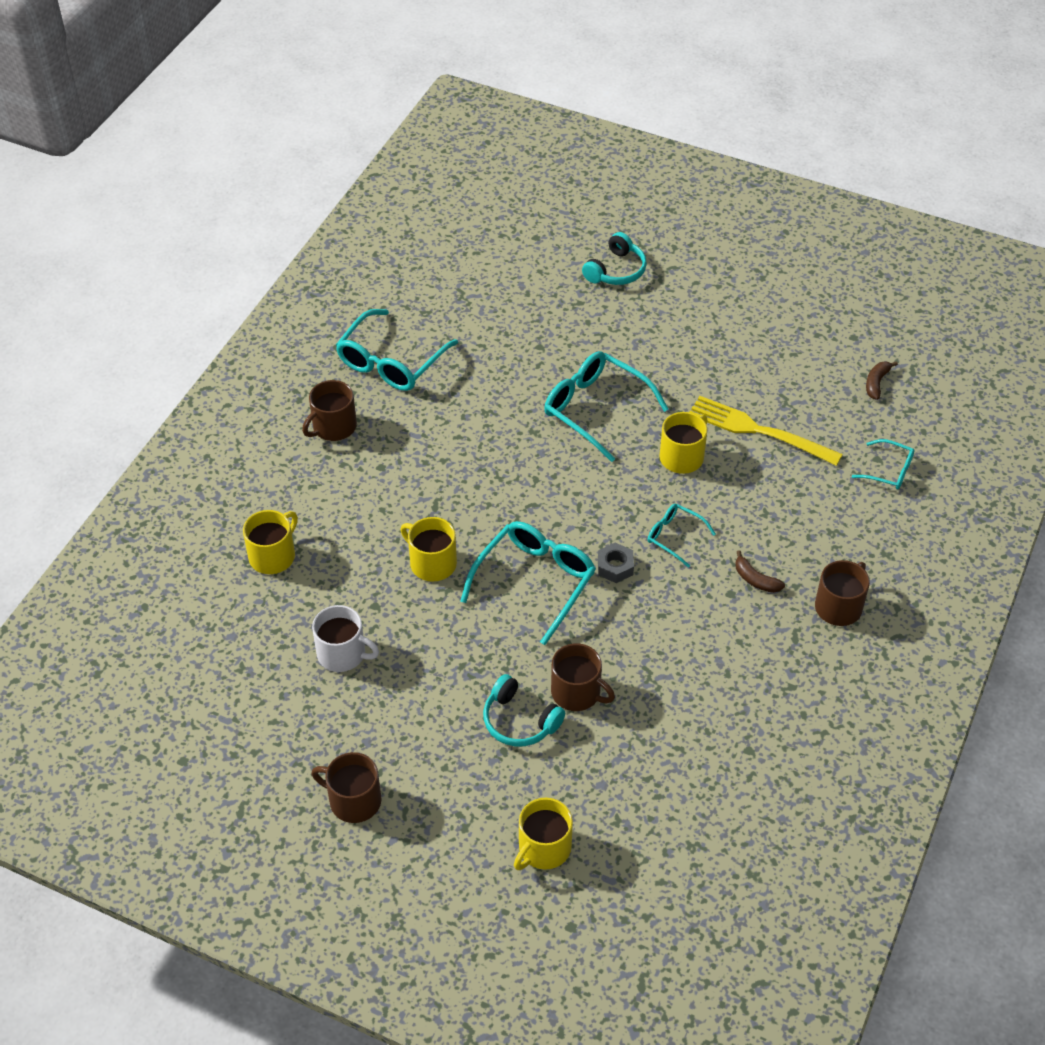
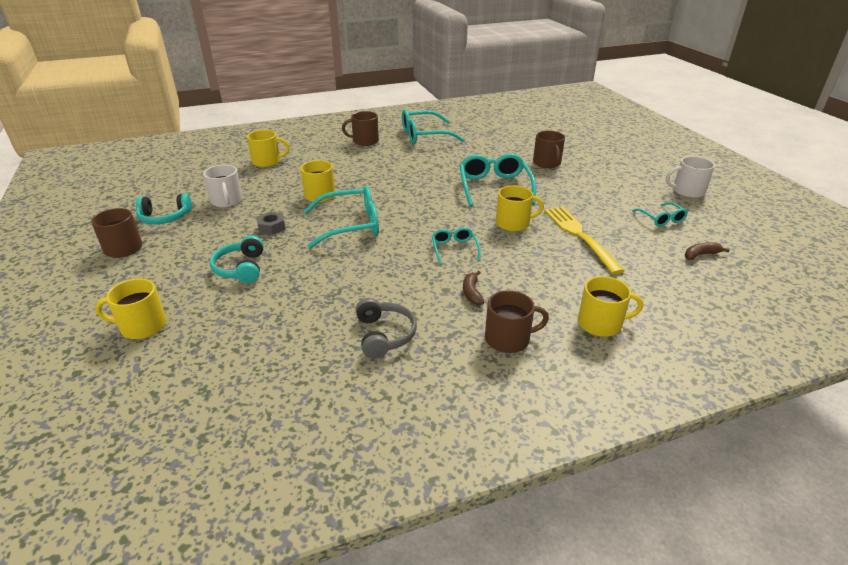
camera: 45 degrees right, 15 degrees down
brown mug [551,643,615,711] -> brown mug moved to [533,131,565,168]
turquoise headphones [582,232,647,285] -> turquoise headphones moved to [136,194,192,224]
grey nut [598,543,634,583] -> grey nut moved to [257,212,285,235]
turquoise glasses [852,439,914,490] -> turquoise glasses moved to [632,202,688,227]
none -> grey headphones [356,298,417,359]
none -> yellow mug [578,276,643,337]
none -> white mug [666,156,715,198]

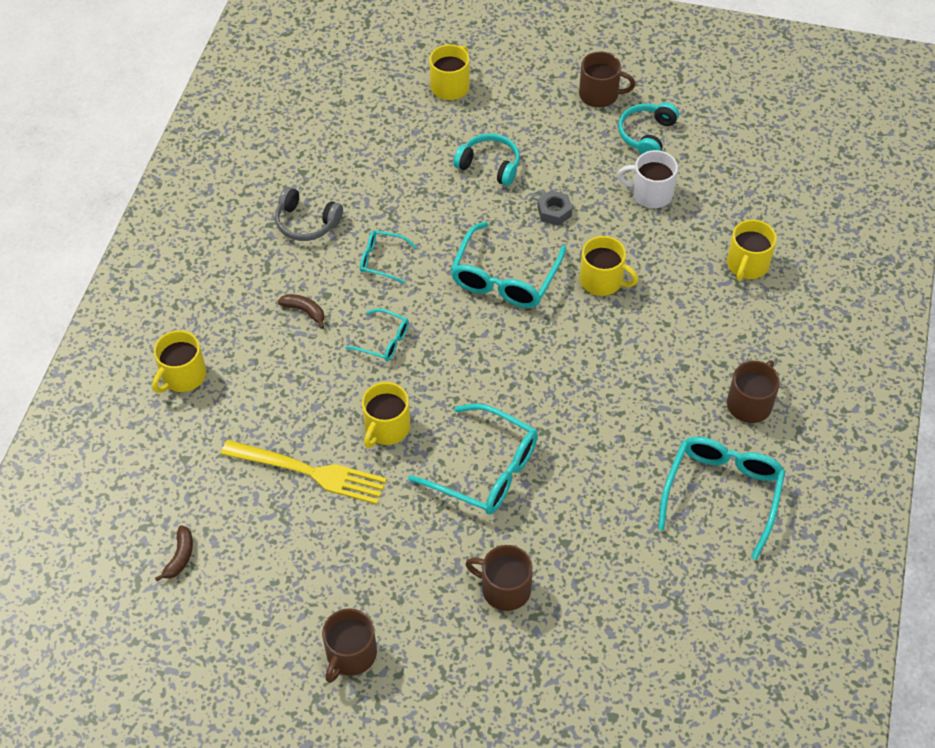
camera: 125 degrees right, 20 degrees up
brown mug [485,290,549,353] -> brown mug moved to [322,608,377,683]
turquoise glasses [632,202,688,227] -> turquoise glasses moved to [360,230,417,284]
white mug [666,156,715,198] -> none

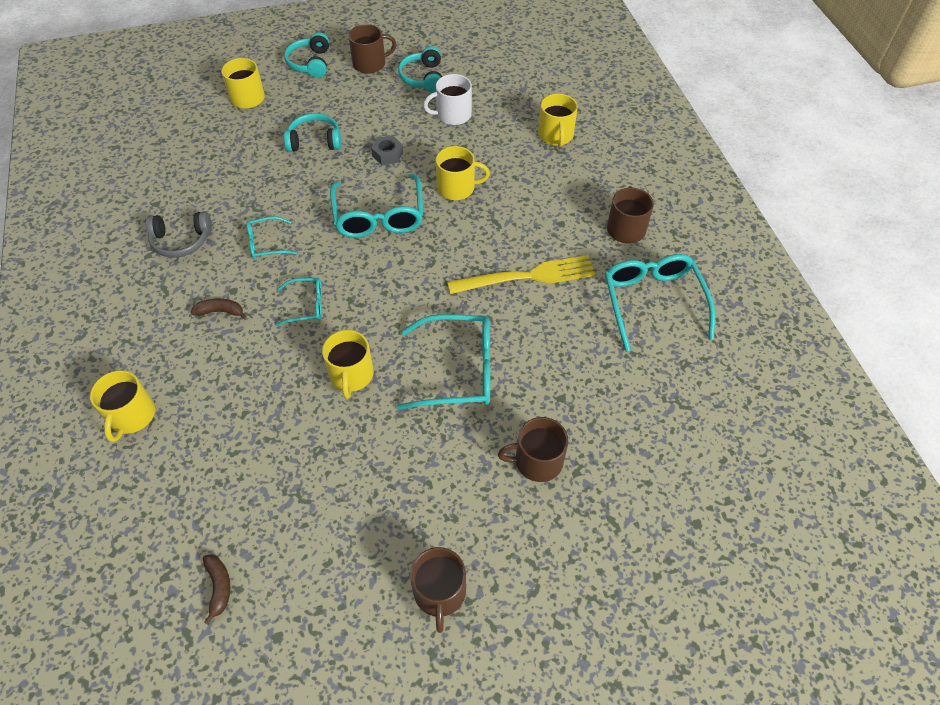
camera: 30 degrees left, 0 degrees up
yellow fork [221,440,387,504] -> yellow fork moved to [447,255,595,294]
none -> turquoise headphones [284,32,329,78]

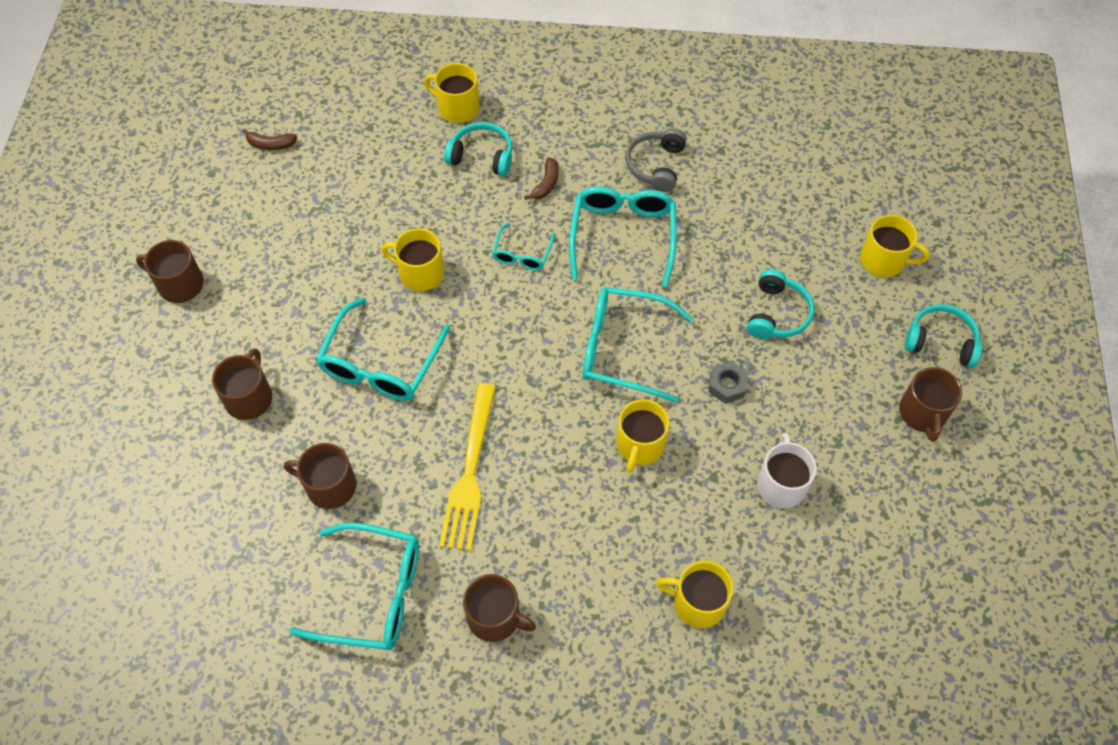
camera: 110 degrees right, 5 degrees up
turquoise glasses [246,216,297,259] -> turquoise glasses [569,187,677,287], size x1.88
turquoise headphones [398,46,442,93] -> turquoise headphones moved to [444,122,512,176]
none -> brown mug [284,443,356,509]

